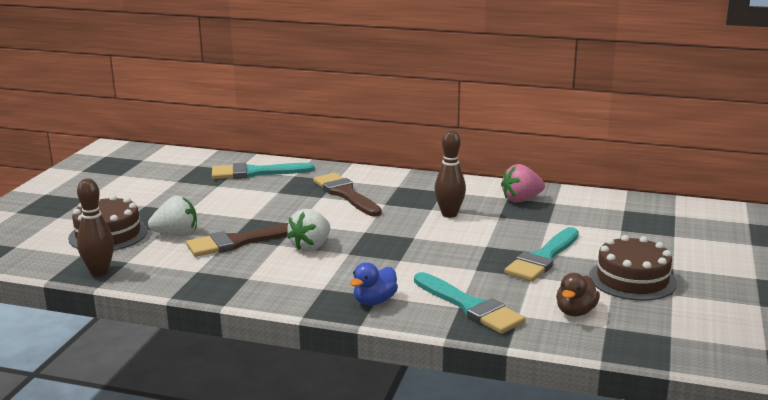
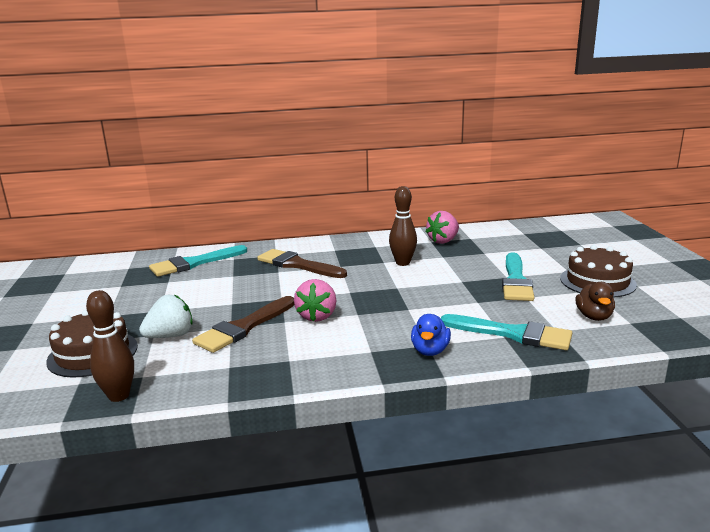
camera: 25 degrees left, 0 degrees up
white strawberry [287,209,330,252] -> pink strawberry [294,279,336,322]

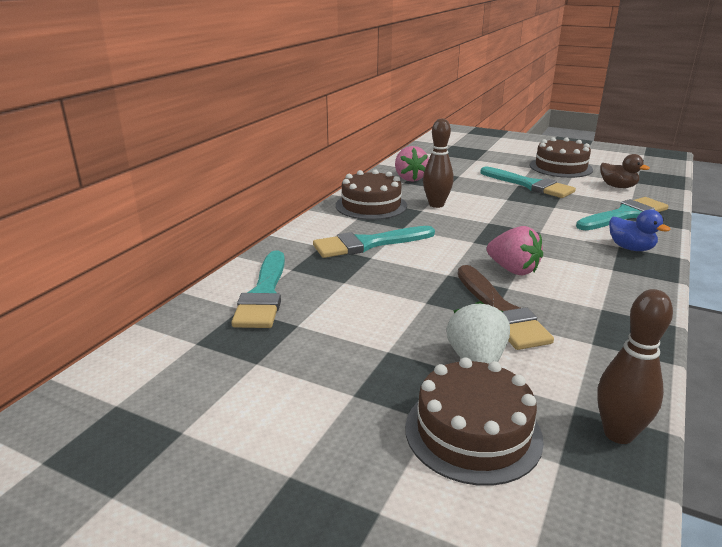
camera: 55 degrees left, 5 degrees up
brown brush [257,249,347,278] -> turquoise brush [313,226,435,258]
none -> brown cake [336,169,407,220]

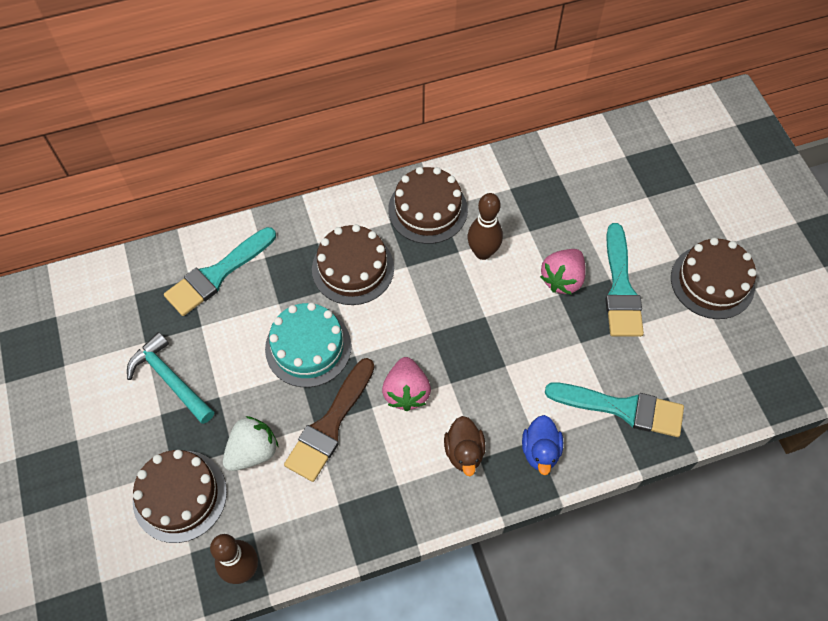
camera: 45 degrees right, 35 degrees up
turquoise brush [313,226,435,258] -> brown cake [312,224,394,305]
pink strawberry [395,146,429,181] -> pink strawberry moved to [540,249,586,295]
brown duck [600,154,650,188] -> brown duck moved to [444,416,486,476]
none -> turquoise hammer [127,332,214,424]
none -> turquoise cake [265,303,351,387]

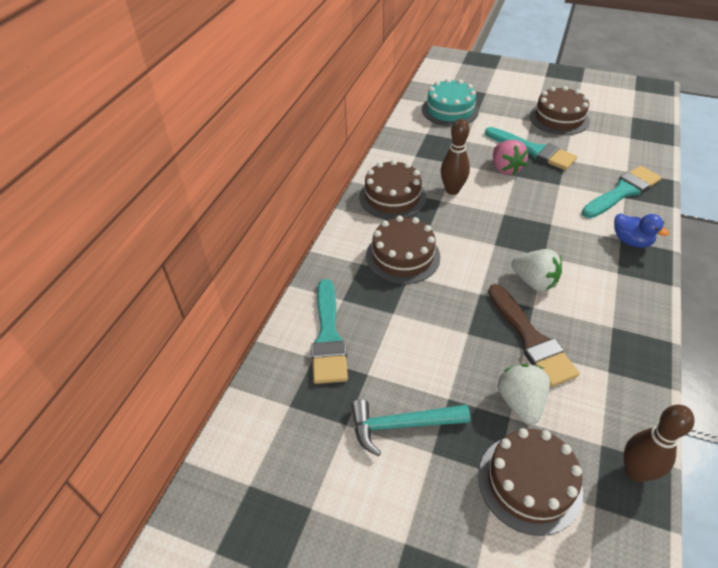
camera: 50 degrees left, 15 degrees down
turquoise cake [265,303,351,387] -> turquoise cake moved to [422,78,479,126]
pink strawberry [382,357,431,411] -> white strawberry [511,249,562,292]
brown duck [444,416,486,476] -> none

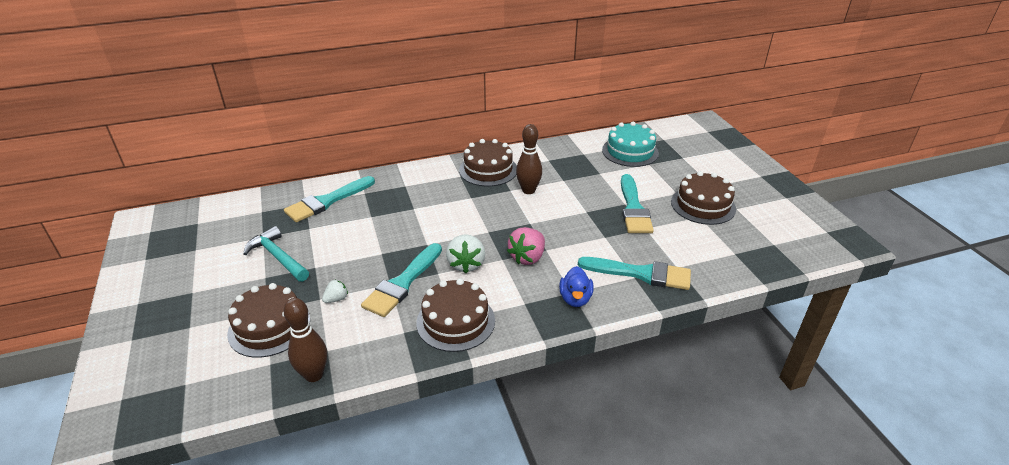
camera: 50 degrees right, 10 degrees down
brown cake [366,215,440,284] -> brown cake moved to [416,278,495,352]
brown brush [488,284,579,387] -> turquoise brush [361,243,442,317]
pink strawberry [493,140,528,175] -> pink strawberry moved to [507,227,545,265]
white strawberry [498,364,550,425] -> white strawberry [322,280,348,303], size x0.54

